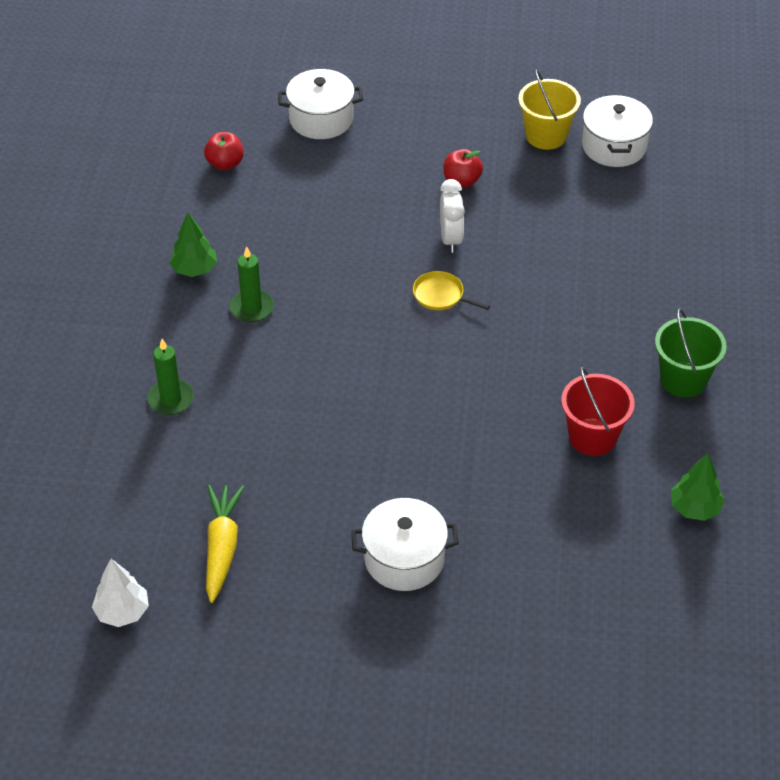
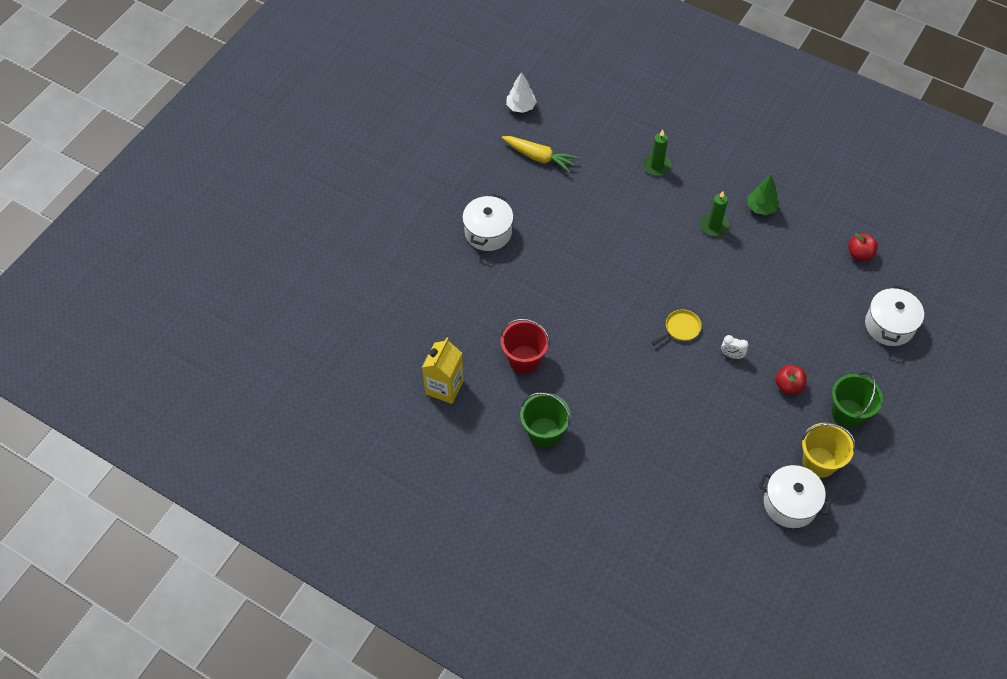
camera: 115 degrees right, 10 degrees up
white clock [440,179,465,253] -> white clock [721,335,749,359], size x0.66
green tree [671,453,725,521] -> yellow carton [422,337,464,404]
none -> green bucket [832,372,883,428]

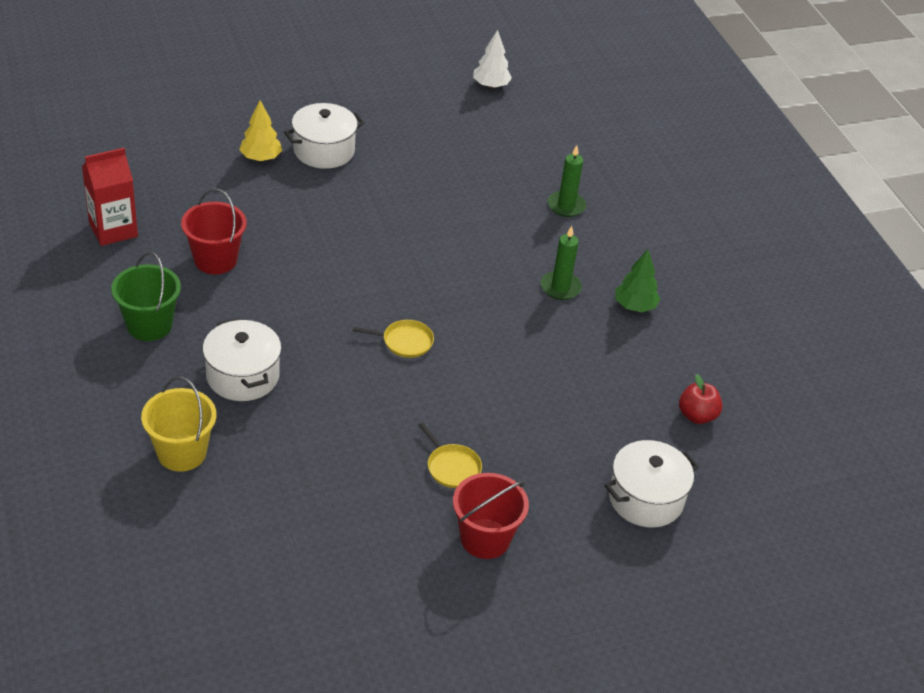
camera: 35 degrees right, 15 degrees down
yellow carton [422,337,464,404] -> red carton [82,148,138,246]
yellow carrot [502,136,579,173] -> none
white clock [721,335,749,359] -> none
white pot [759,465,832,528] -> white pot moved to [203,318,281,401]
red apple [775,365,807,394] -> yellow pan [419,422,482,488]
yellow bucket [801,423,856,478] -> yellow bucket moved to [141,377,216,472]
green bucket [832,372,883,428] -> red bucket [453,473,529,559]
none -> yellow tree [239,100,282,161]

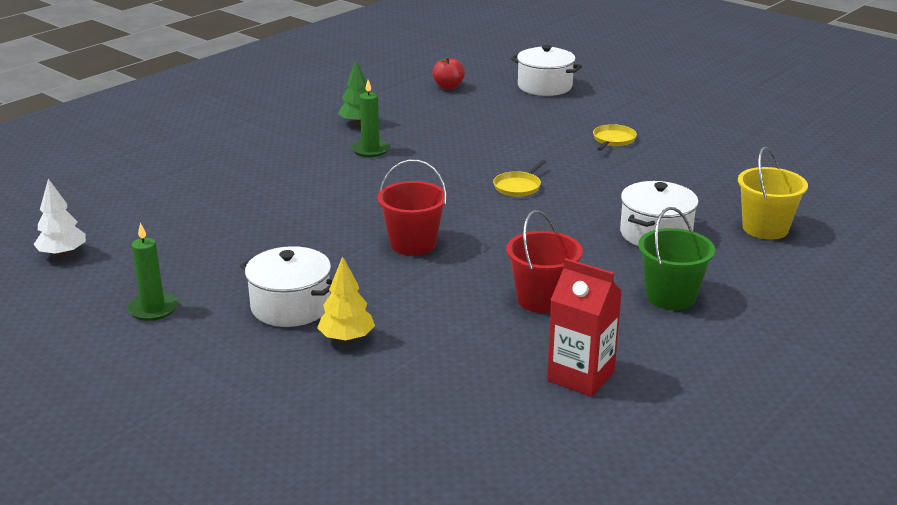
camera: 115 degrees left, 15 degrees down
yellow pan [353,320,434,358] -> yellow pan turned 120 degrees counterclockwise [493,160,546,197]
red bucket [453,473,529,559] -> red bucket moved to [377,160,447,256]
green candle [548,145,586,217] -> green candle moved to [127,223,178,321]

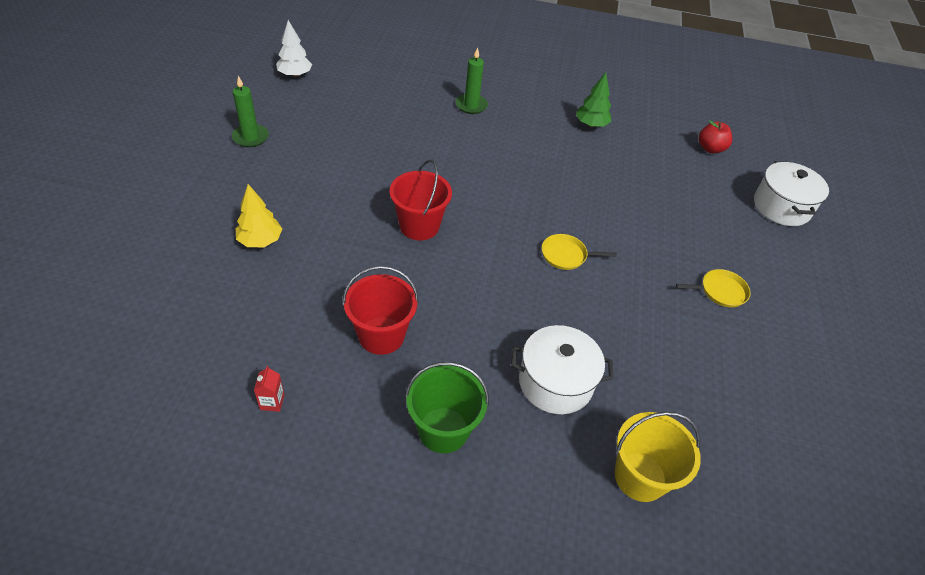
camera: 55 degrees right, 20 degrees up
white pot [240,246,333,327] -> none
green candle [351,80,390,157] -> green candle moved to [456,47,488,114]
red carton [547,258,622,397] -> red carton [254,366,285,412], size x0.43

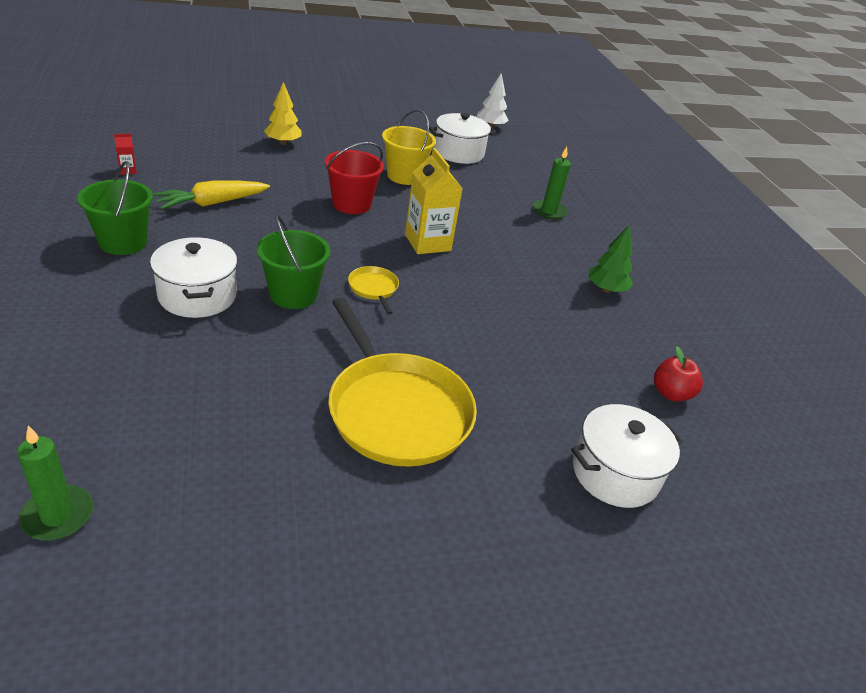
camera: 65 degrees right, 10 degrees down
green candle [232,76,269,147] -> green candle moved to [17,425,94,540]
red bucket [342,266,419,355] -> yellow carrot [153,180,270,209]
yellow bucket [615,412,701,502] -> yellow bucket moved to [382,109,436,185]
yellow pan [676,269,751,307] -> yellow pan [328,297,477,467], size x2.34
none -> green bucket [257,214,330,309]
none -> yellow carton [405,148,463,254]
none -> white pot [429,113,496,164]

